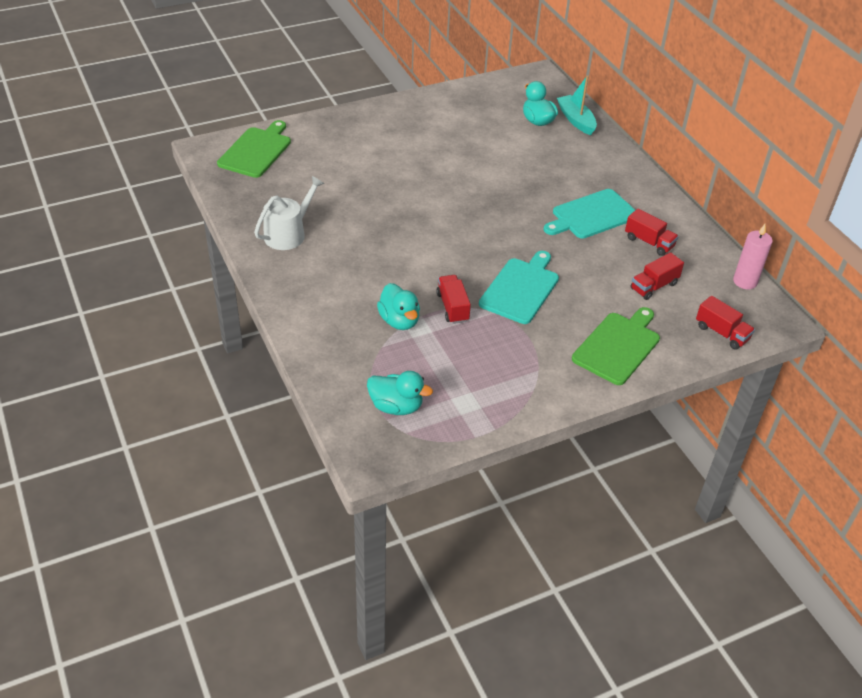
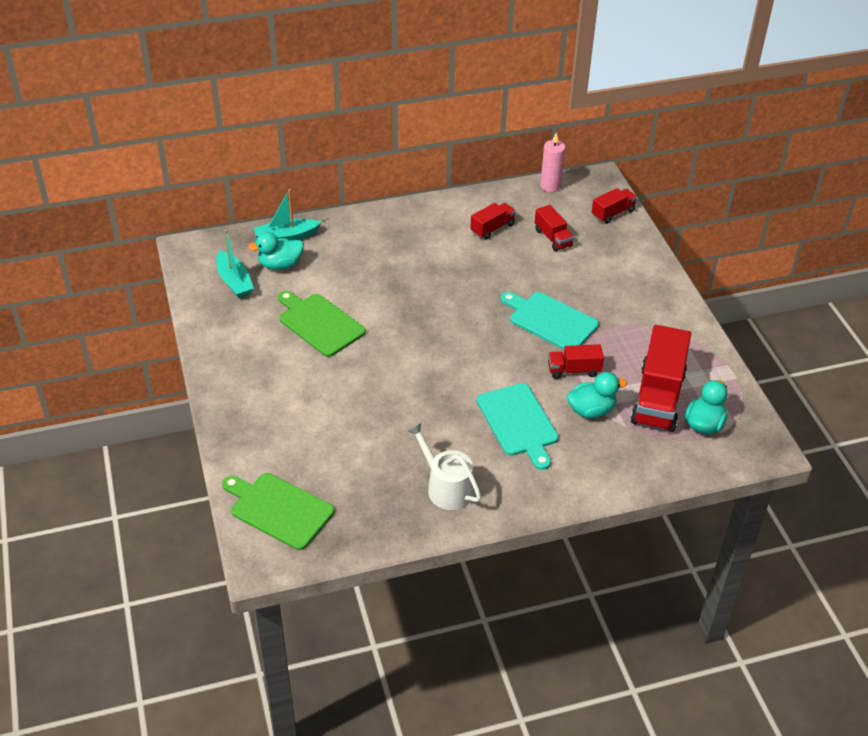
camera: 80 degrees left, 0 degrees up
turquoise cutting board [544,189,635,239] -> turquoise cutting board moved to [477,383,558,470]
green cutting board [572,307,660,385] -> green cutting board moved to [278,291,366,357]
none -> turquoise boat [216,230,254,298]
none -> red truck [631,325,691,432]

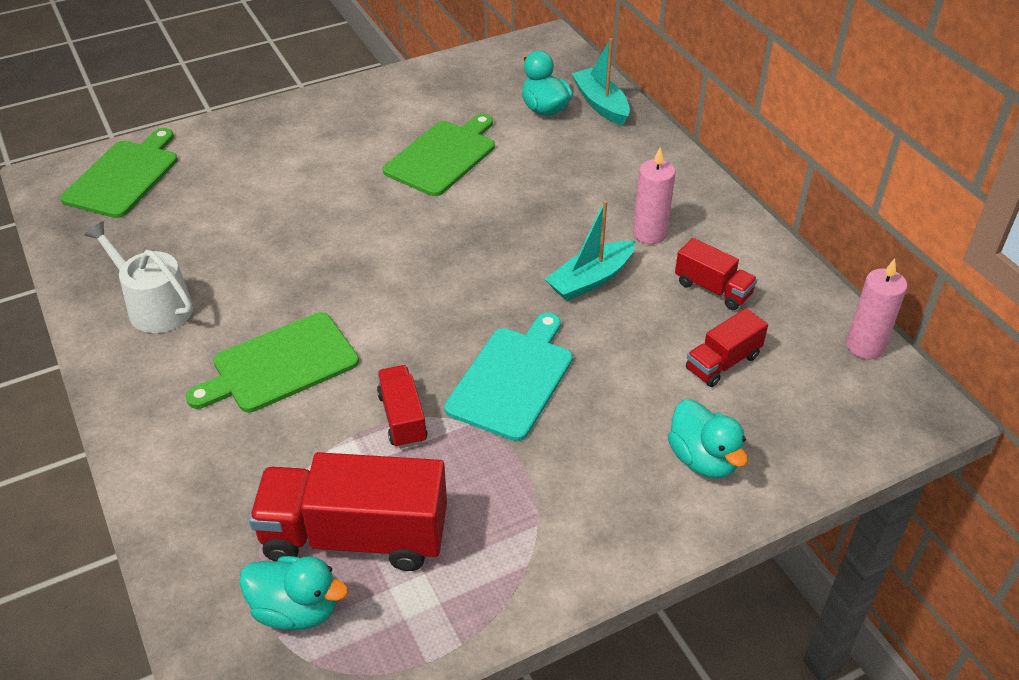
camera: 80 degrees right, 0 degrees up
turquoise boat [216,230,254,298] -> turquoise boat moved to [545,200,636,301]
white watering can [407,422,481,510] -> white watering can turned 90 degrees counterclockwise [84,221,193,333]
turquoise cutting board [477,383,558,470] -> green cutting board [186,312,359,413]
turquoise duck [567,372,627,418] -> turquoise duck moved to [668,399,748,479]
red truck [592,188,637,224] -> none
none -> pink candle [633,147,676,244]

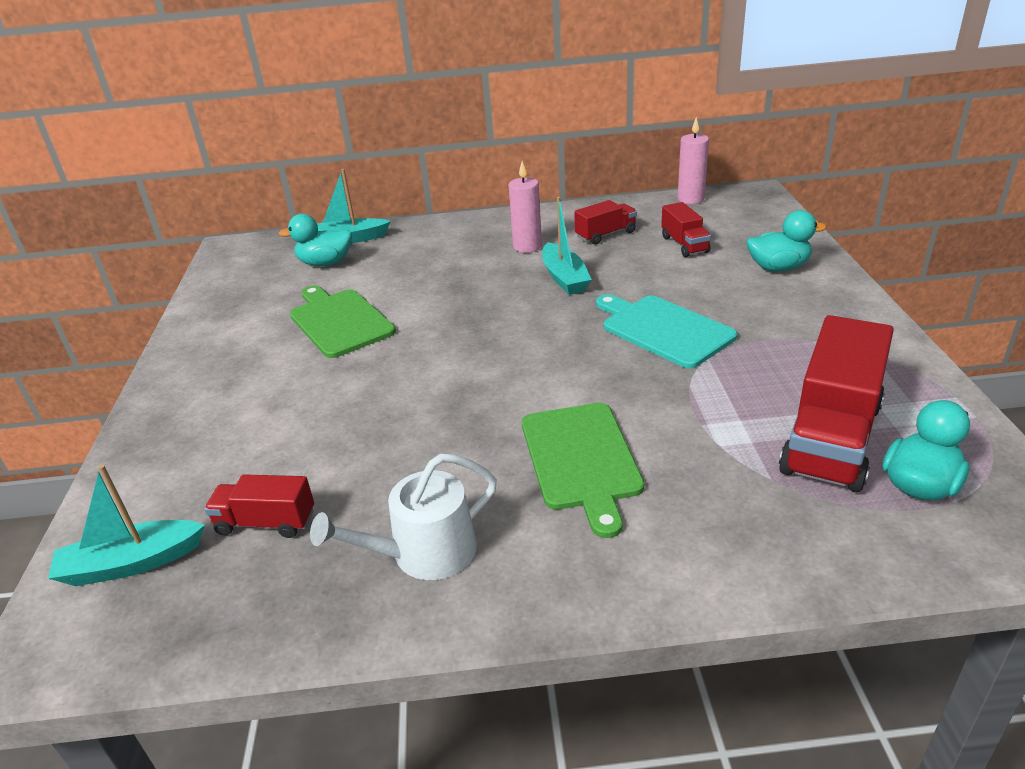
camera: 65 degrees left, 10 degrees down
green cutting board [61,128,178,218] -> turquoise boat [48,465,205,586]
red truck [377,365,428,448] -> red truck moved to [204,474,314,538]

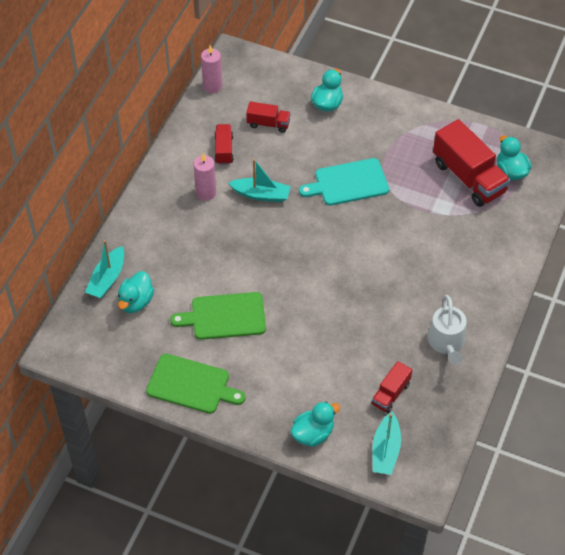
camera: 65 degrees left, 20 degrees up
green cutting board [522,403,644,538] -> green cutting board moved to [146,354,246,414]
none -> turquoise duck [291,402,340,447]

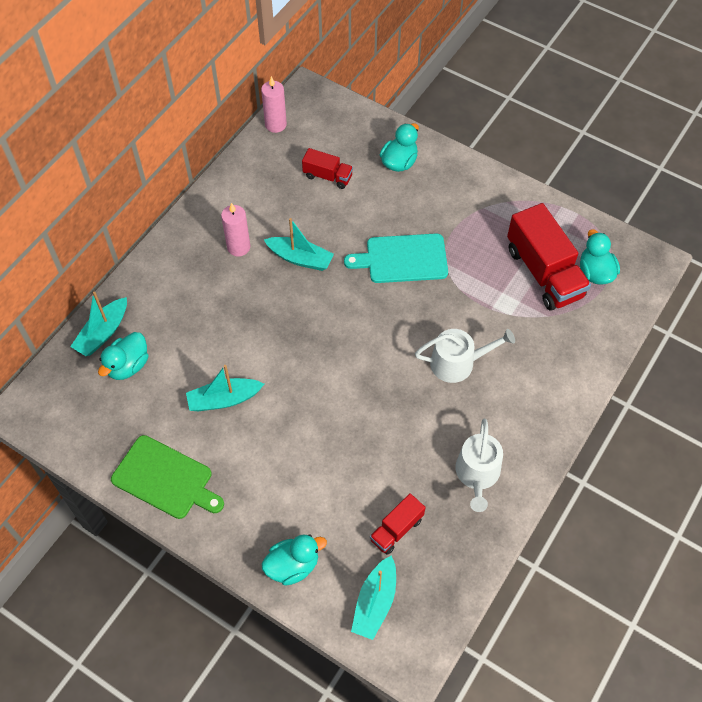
camera: 10 degrees right, 5 degrees up
green cutting board [170,292,266,340] -> turquoise boat [186,365,264,411]
red truck [215,124,234,165] -> none
none -> white watering can [415,329,515,383]

